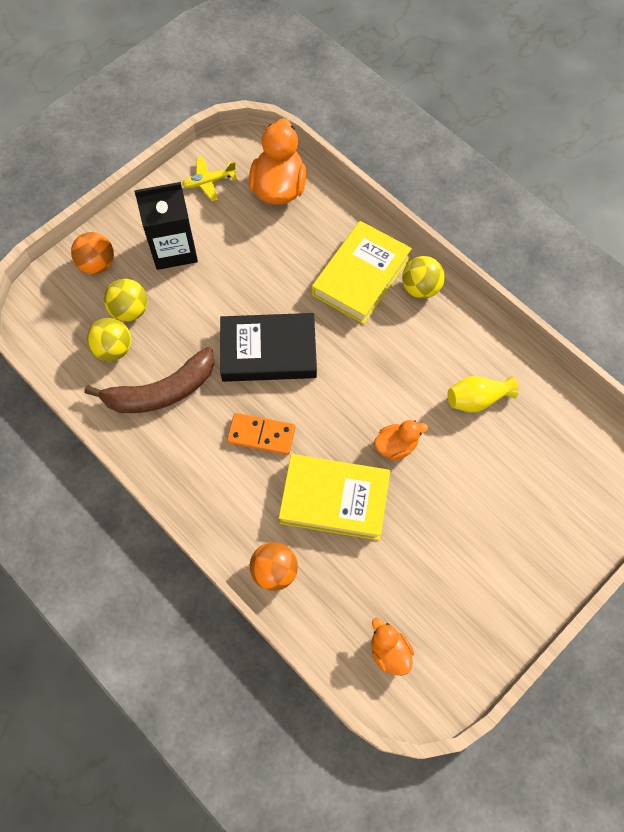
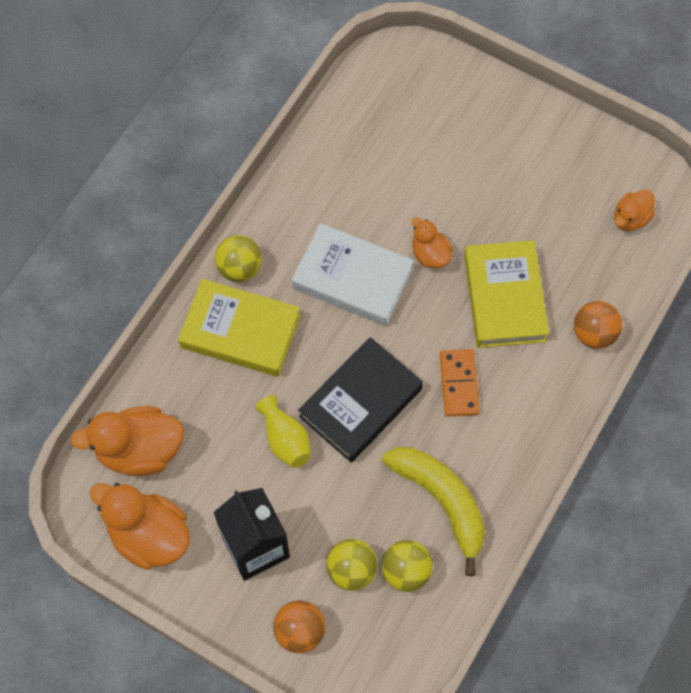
camera: 105 degrees left, 0 degrees up
brown banana [84,347,214,413] -> yellow banana [382,447,485,576]
yellow plane [182,157,237,201] -> orange duck [90,483,190,570]
black book [220,313,317,382] -> black book turned 60 degrees clockwise [298,337,423,462]
yellow vase [447,376,519,412] -> yellow vase moved to [255,395,311,468]
none -> white book [292,223,414,326]

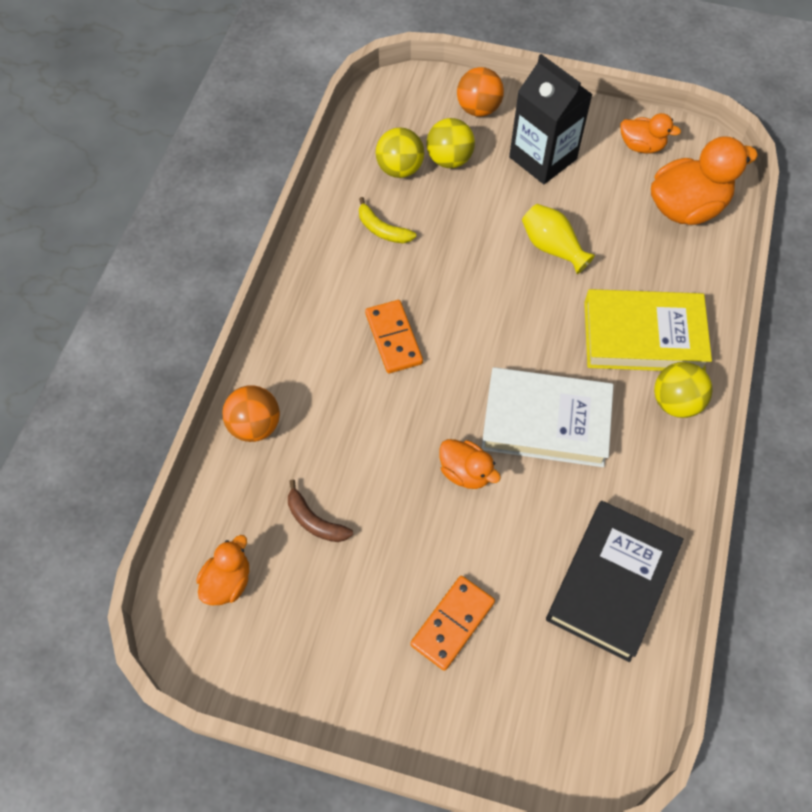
camera: 165 degrees right, 5 degrees down
orange duck [90,483,190,570] -> orange duck [621,113,681,154], size x0.56
black book [298,337,423,462] -> black book moved to [546,501,683,662]
yellow banana [382,447,485,576] -> yellow banana [359,197,416,243], size x0.49
yellow book [464,240,549,348] -> none
none -> brown banana [288,480,353,542]
none -> orange domino [410,576,495,671]

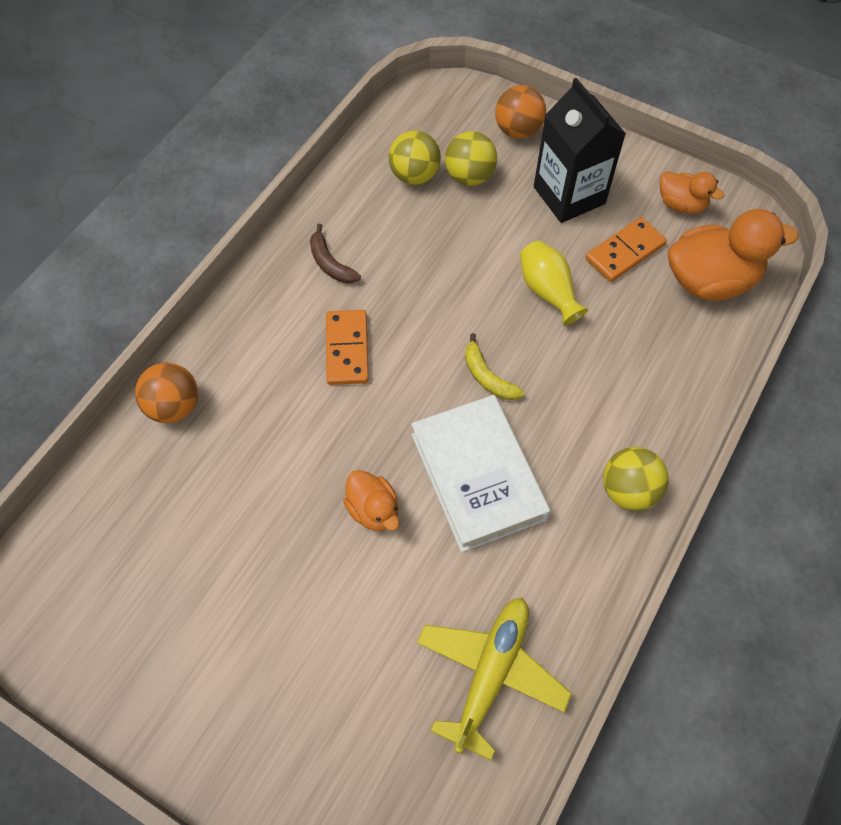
camera: 15 degrees right, 0 degrees up
orange duck [196,535,249,605] -> none
brown banana [288,480,353,542] -> brown banana moved to [310,224,361,283]
yellow banana [359,197,416,243] -> yellow banana moved to [465,333,524,400]
orange domino [410,576,495,671] -> orange domino moved to [585,217,667,282]
white book [481,367,613,467] -> white book turned 45 degrees clockwise [411,395,550,552]
black book [546,501,683,662] -> yellow plane [417,598,572,761]
yellow book [584,289,712,372] -> none

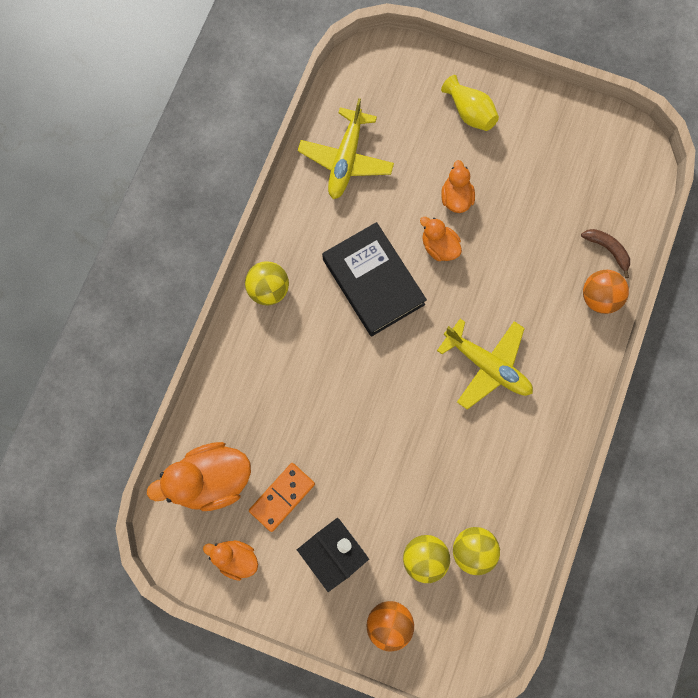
camera: 170 degrees right, 15 degrees up
brown banana [310,224,361,283] -> brown banana moved to [581,229,630,278]
orange domino [326,310,369,385] -> yellow plane [437,319,533,410]
white book [411,395,550,552] -> black book [322,222,427,336]
yellow banana [465,333,524,400] -> none
yellow vase [520,240,588,326] -> yellow vase moved to [441,75,499,131]
none -> orange duck [441,160,475,213]

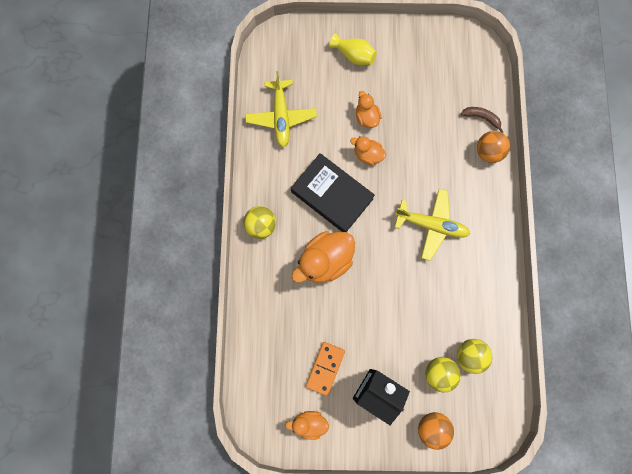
camera: 20 degrees left, 0 degrees up
orange duck [147,442,251,511] -> orange duck moved to [292,231,355,283]

